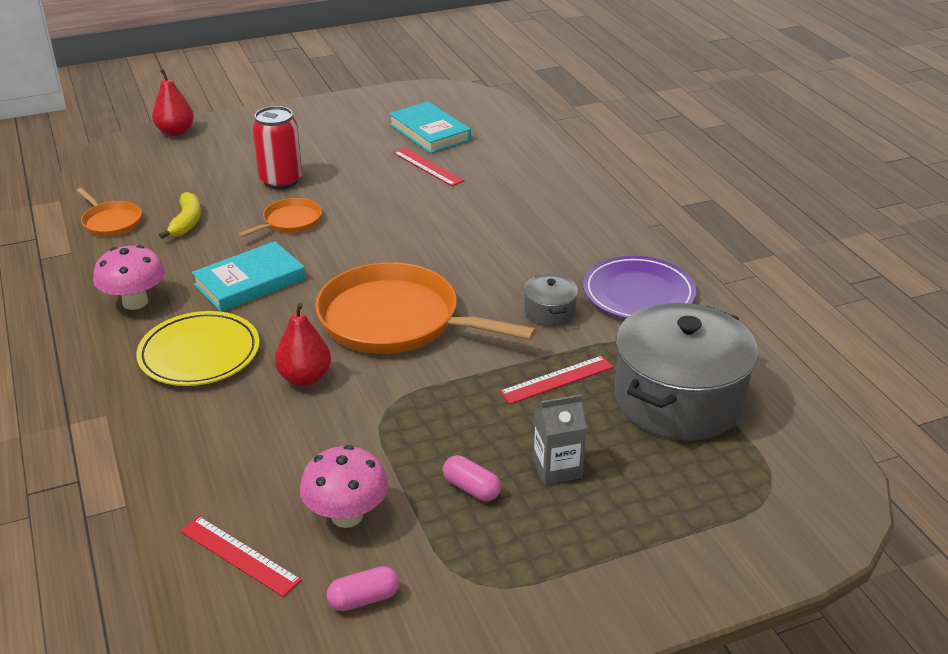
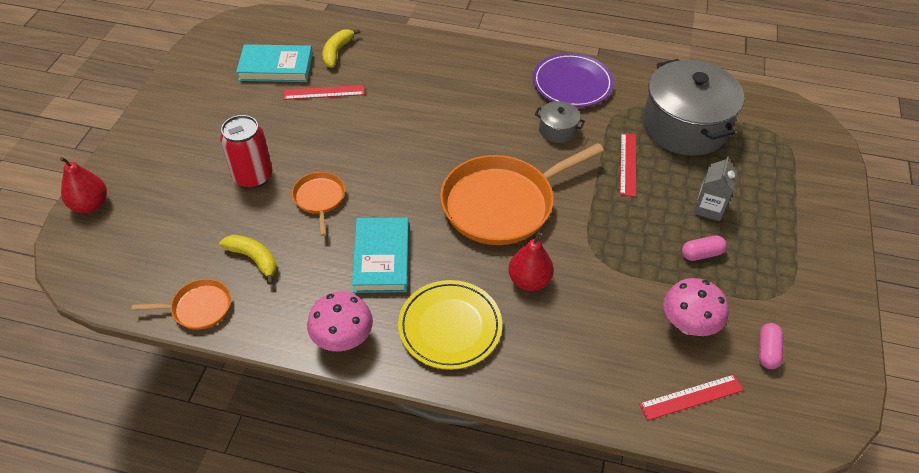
camera: 55 degrees left, 15 degrees up
none -> yellow banana [322,29,360,68]

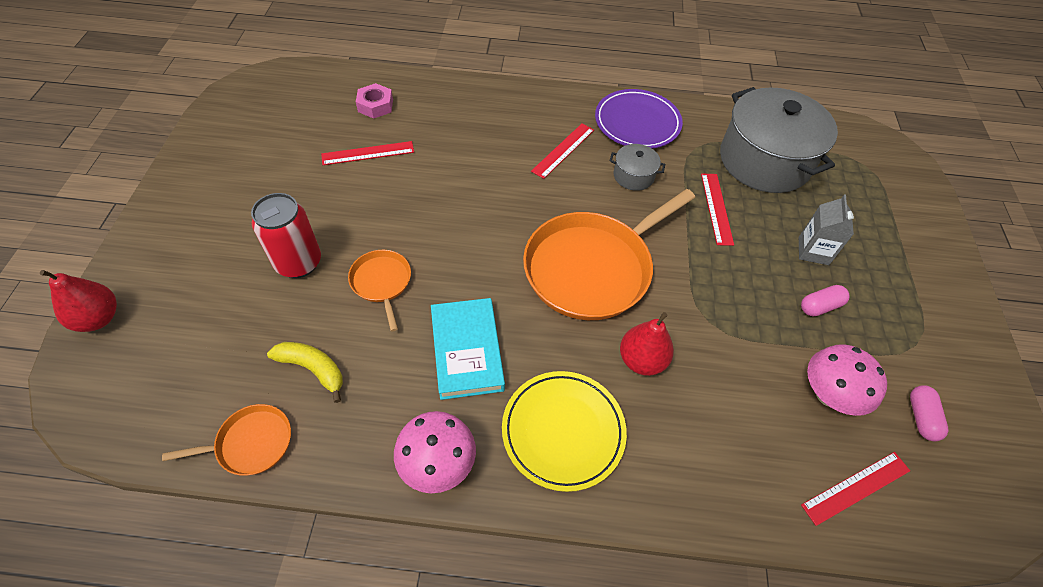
camera: 10 degrees left, 5 degrees up
turquoise book [236,44,313,82] -> none
yellow banana [322,29,360,68] -> pink nut [356,83,393,119]
none -> red ruler [531,124,594,179]

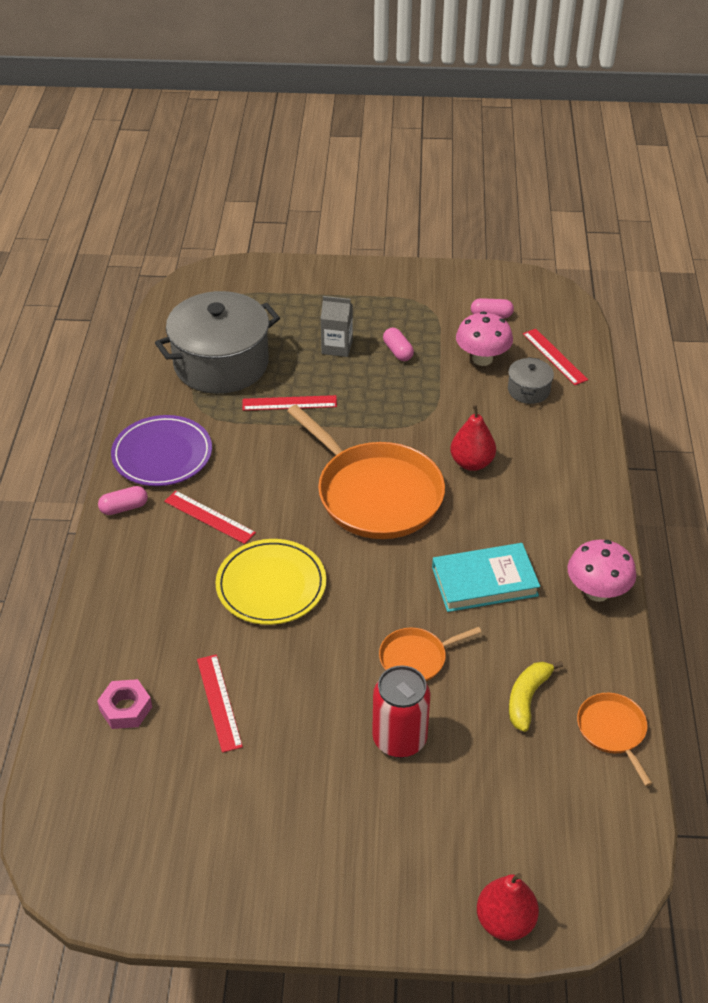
camera: 90 degrees left, 10 degrees down
yellow plate [502,371,627,492] -> yellow plate moved to [216,539,326,625]
grey pot [609,144,665,191] -> grey pot moved to [508,357,554,404]
none -> pink capsule [98,486,148,515]

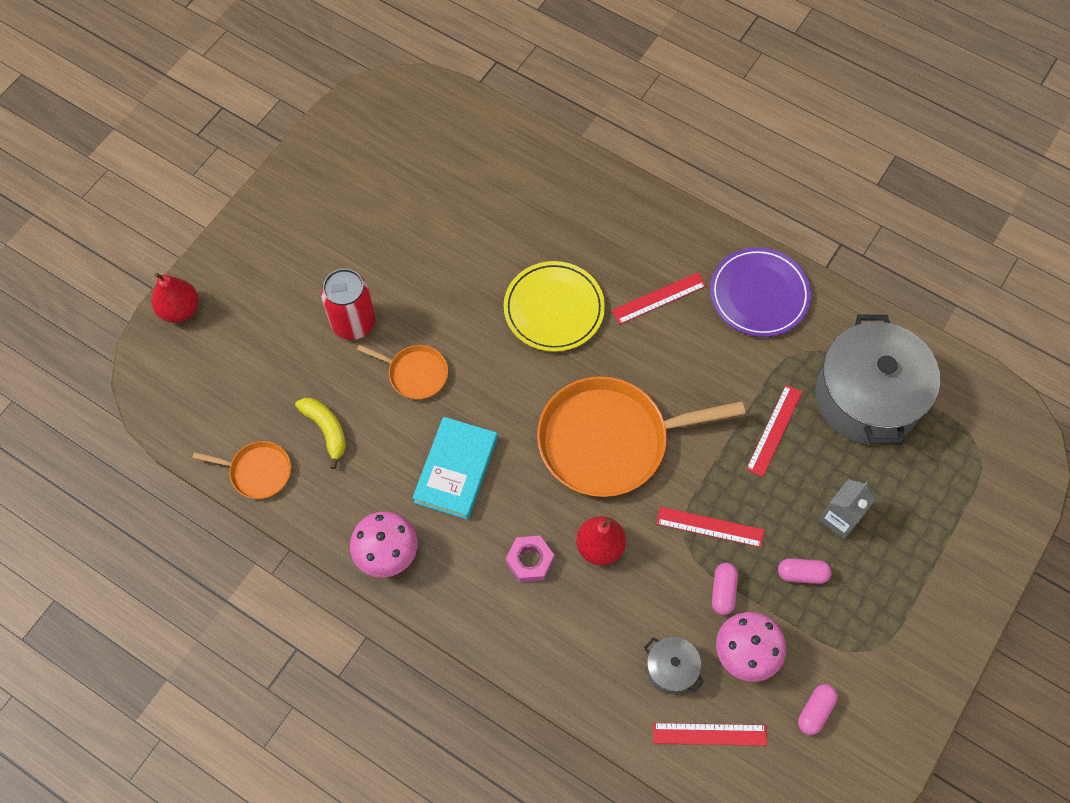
camera: 120 degrees right, 20 degrees up
pink nut [97,679,152,729] -> pink nut moved to [506,536,554,582]
pink capsule [98,486,148,515] -> pink capsule moved to [712,563,738,615]
red ruler [197,654,243,753] -> red ruler moved to [656,507,764,547]
orange pan [379,627,481,681] -> orange pan turned 105 degrees clockwise [357,344,448,400]

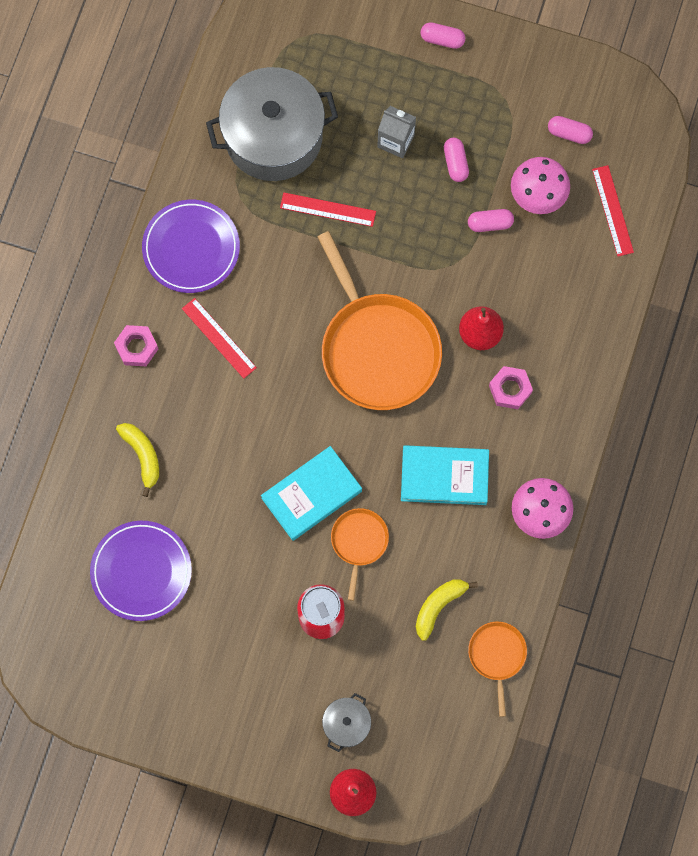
camera: 105 degrees left, 10 degrees up
yellow plate [504,261,605,352] -> none
grey pot [644,637,704,694] -> grey pot moved to [322,693,371,752]
red ruler [656,507,764,547] -> none
none -> purple plate [90,521,192,621]
none -> pink nut [114,325,158,366]
none -> yellow banana [116,423,159,497]
none -> turquoise book [261,446,362,541]
none -> pink capsule [421,22,465,49]

